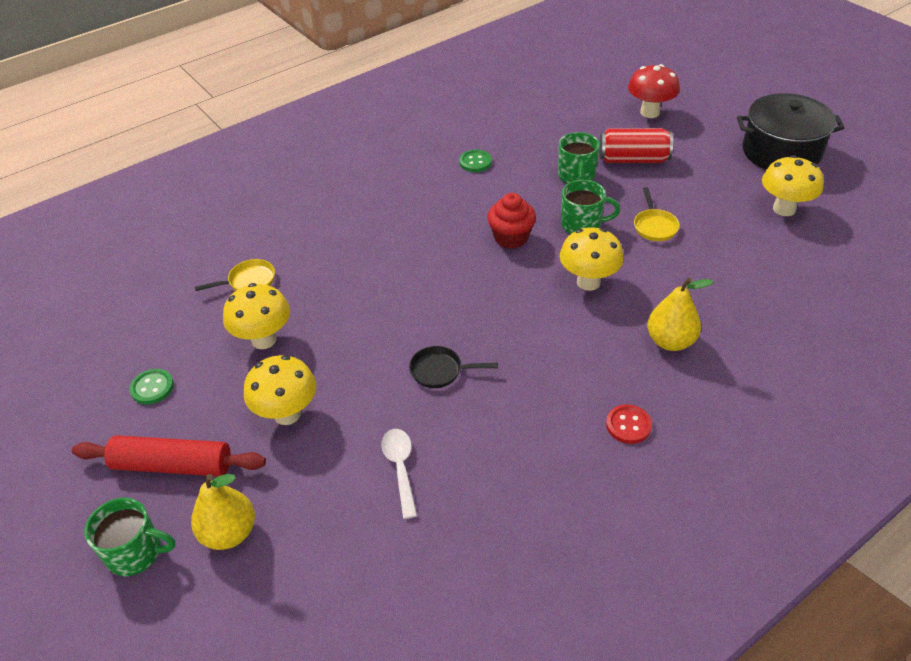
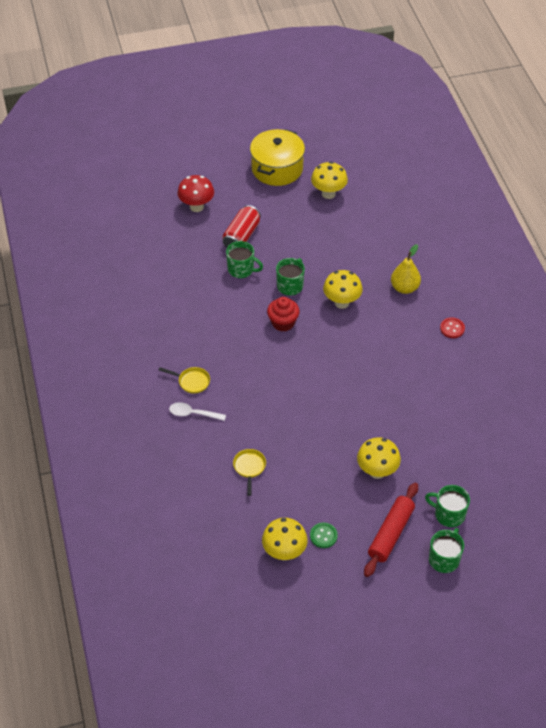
camera: 70 degrees left, 5 degrees up
yellow pear [191,474,255,550] -> green mug [425,485,470,527]
yellow mushroom [223,283,290,349] -> yellow mushroom moved to [262,518,308,560]
white spoon [382,429,417,519] -> white spoon moved to [169,402,226,421]
black pan [409,346,498,388] -> none
green button [459,150,492,172] -> none
yellow pan [634,187,680,241] -> yellow pan moved to [159,367,210,394]
black pot [737,93,844,170] -> yellow pot [250,129,305,186]

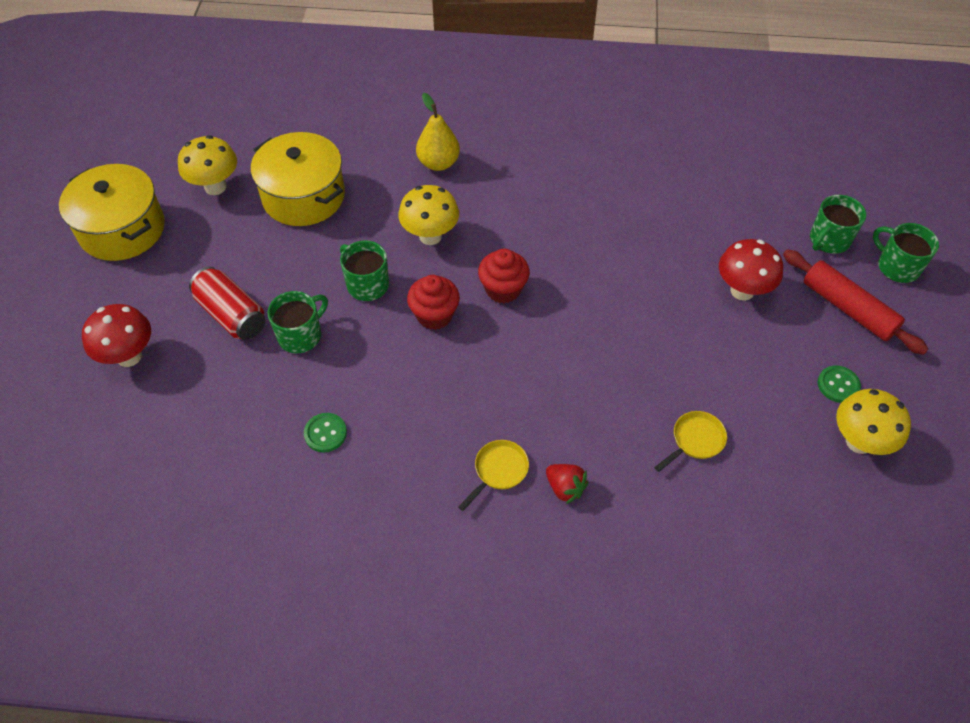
camera: 70 degrees left, 5 degrees up
white spoon [169,402,226,421] -> red strawberry [546,464,589,504]
yellow pan [233,449,266,496] -> yellow pan turned 120 degrees clockwise [654,411,727,472]
yellow mushroom [357,437,401,479] -> red mushroom [719,239,783,301]
red button [440,318,465,338] -> none
none -> yellow pot [251,132,345,226]
none -> green button [304,413,347,452]
none -> red cupcake [478,249,530,303]

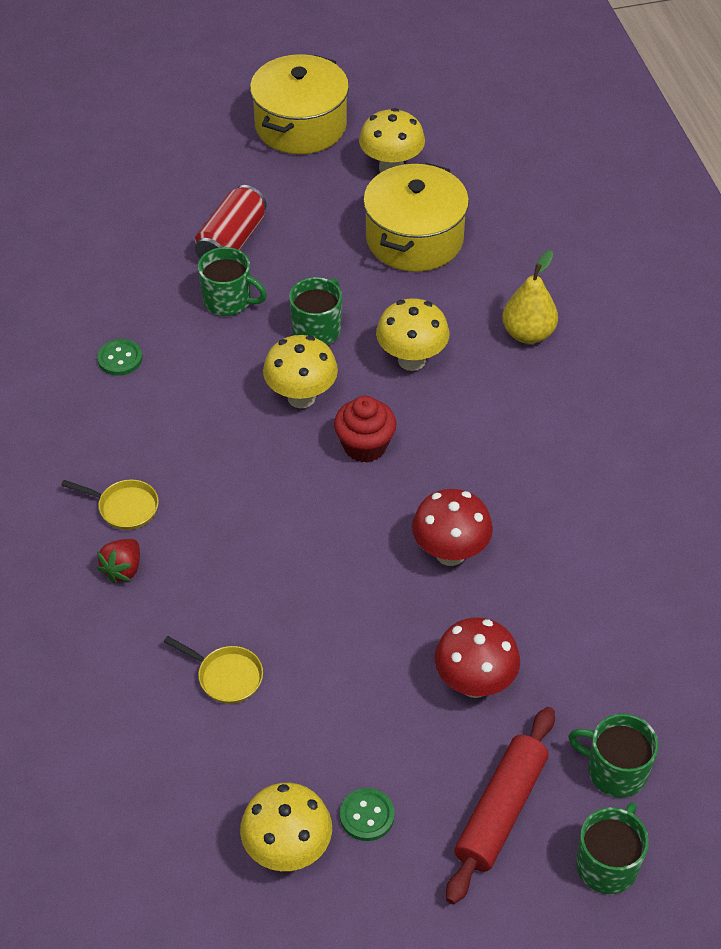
camera: 70 degrees right, 5 degrees down
red mushroom [82,304,151,367] -> red mushroom moved to [412,489,493,566]
red cupcake [407,275,460,330] -> yellow mushroom [263,335,338,408]

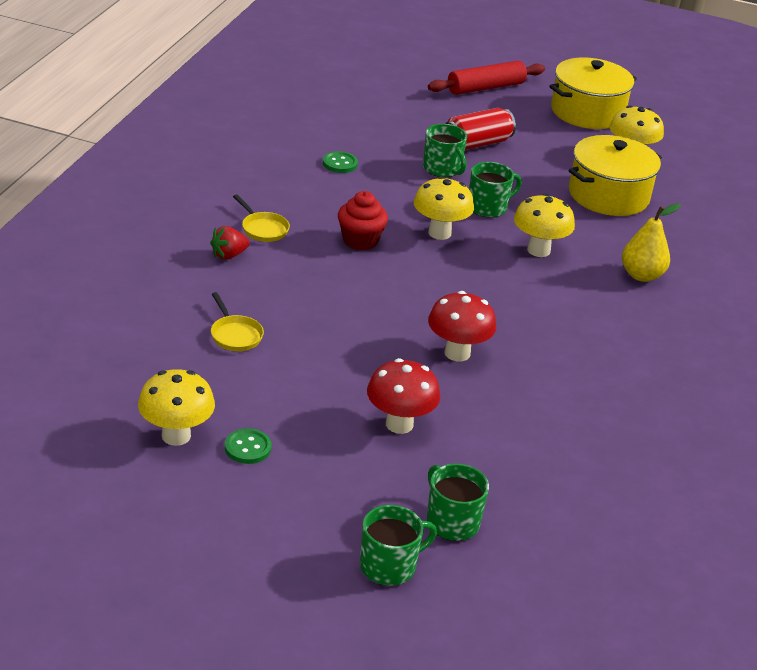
camera: 30 degrees right, 15 degrees down
red cupcake [334,396,396,463] -> red cupcake moved to [338,191,388,250]
red rolling pin [446,707,555,905] -> red rolling pin moved to [428,61,545,95]

